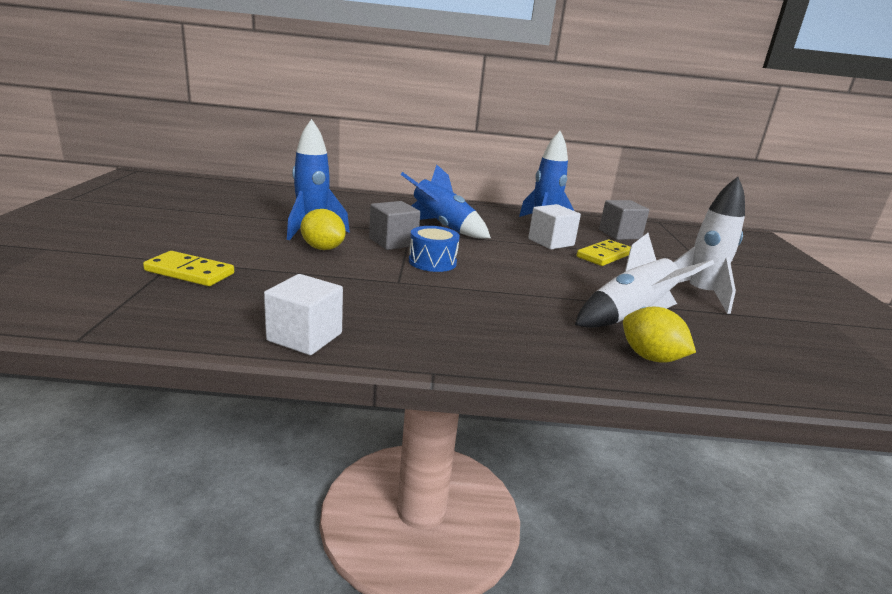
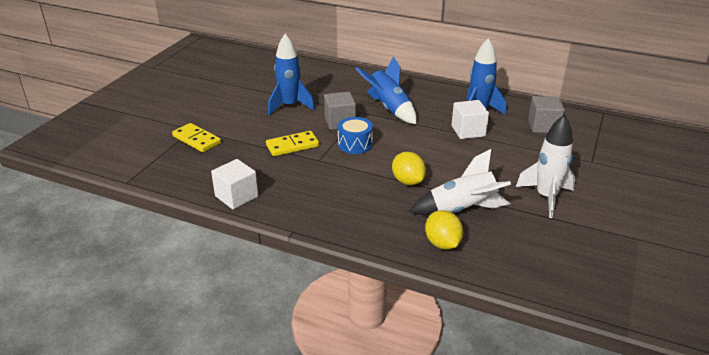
camera: 25 degrees right, 10 degrees up
yellow lemon [300,209,346,250] -> yellow lemon moved to [392,152,426,185]
yellow domino [577,240,631,266] -> yellow domino moved to [266,131,319,156]

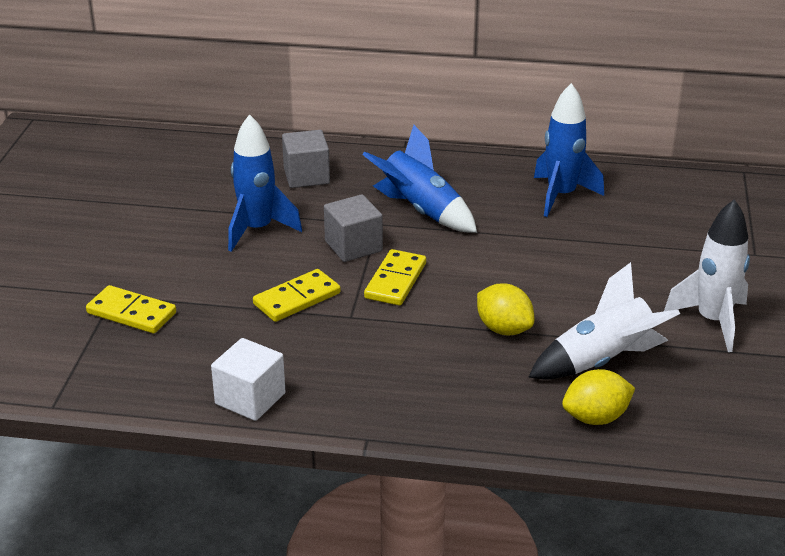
camera: 15 degrees left, 0 degrees up
blue drum [338,117,373,154] -> yellow domino [364,249,426,305]
yellow lemon [425,210,463,250] -> yellow lemon turned 75 degrees counterclockwise [562,369,635,425]
white cube [451,100,489,139] -> none
grey cube [528,96,565,133] -> grey cube moved to [282,130,330,188]

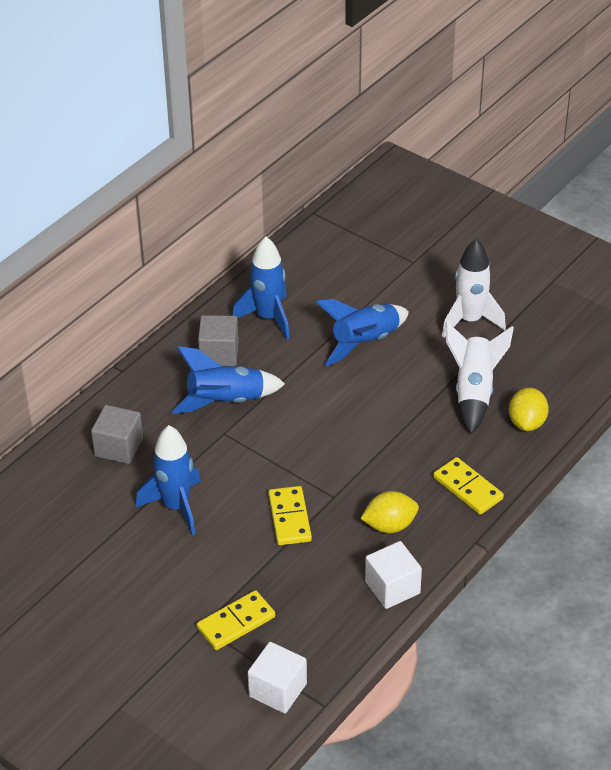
camera: 60 degrees left, 10 degrees up
grey cube [324,194,383,262] -> grey cube moved to [198,315,239,366]
yellow domino [364,249,426,305] -> yellow domino moved to [433,457,504,515]
yellow lemon [477,283,534,335] -> yellow lemon moved to [360,491,419,533]
none -> white cube [248,642,307,714]
none -> blue rocket [316,299,409,366]

